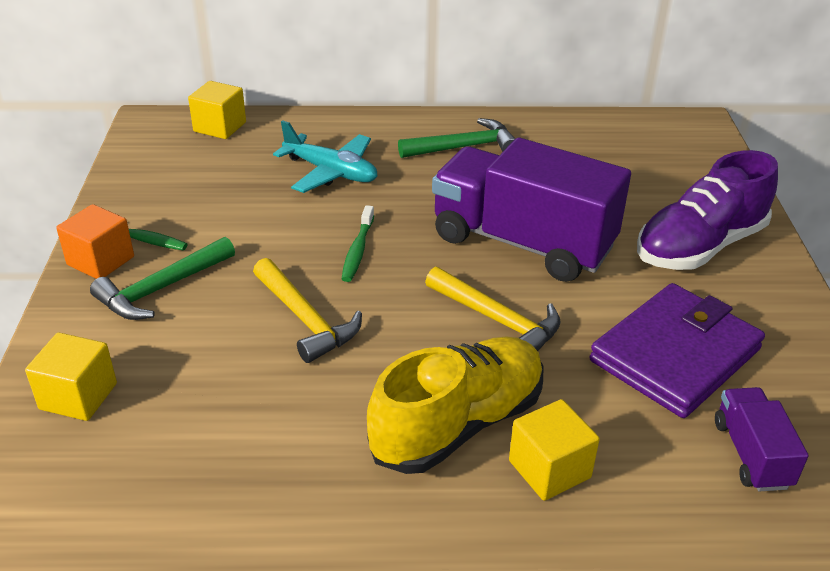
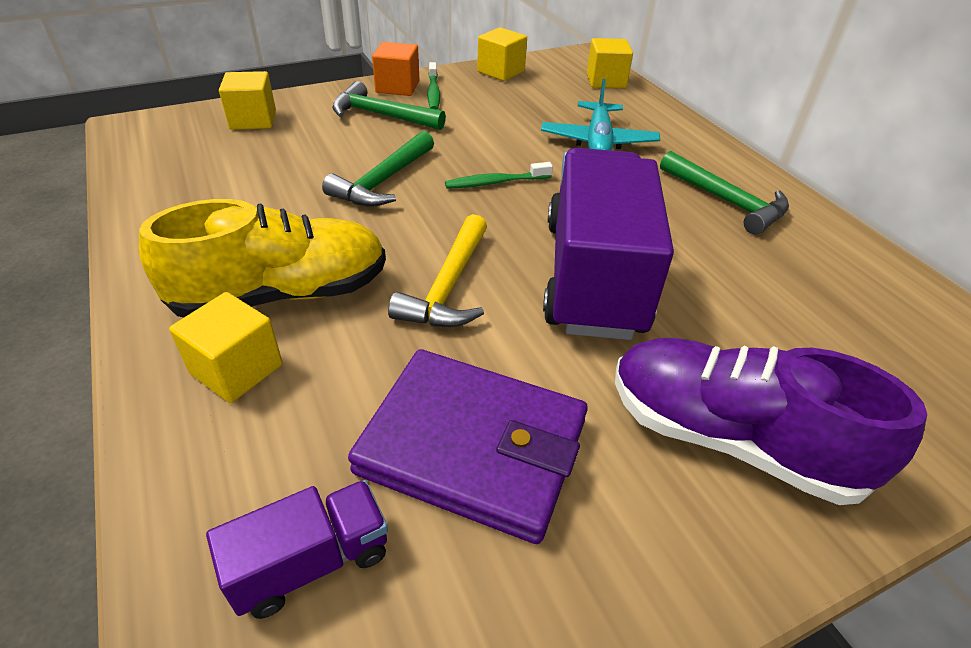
camera: 65 degrees right, 5 degrees up
yellow hammer [253,258,362,363] -> green hammer [322,131,434,207]
yellow shoe [367,337,543,474] -> yellow shoe turned 45 degrees counterclockwise [139,199,386,318]
none -> yellow cube [477,27,527,81]

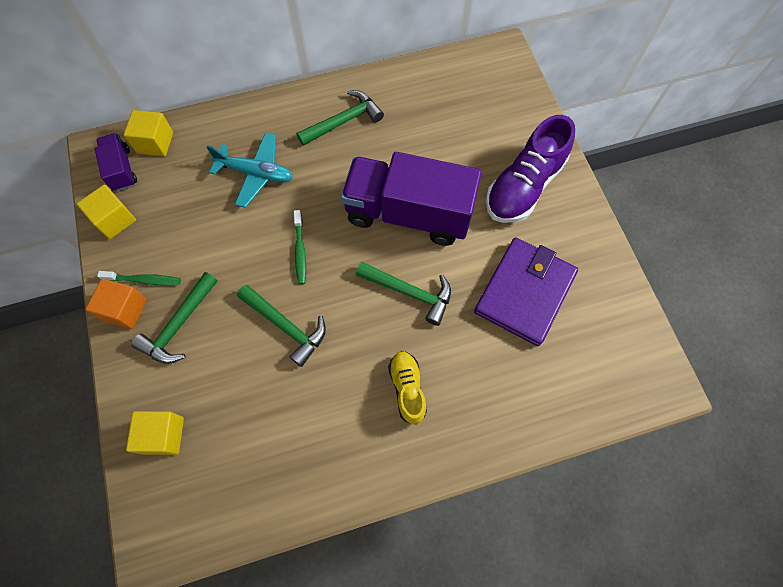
camera: 80 degrees left, 25 degrees up
yellow shoe [139,199,386,318] -> yellow shoe [388,351,427,425], size x0.56
yellow cube [169,292,283,403] -> none
purple truck [206,480,388,619] -> purple truck moved to [94,133,137,191]
yellow hammer [388,214,487,327] -> green hammer [356,262,451,326]

